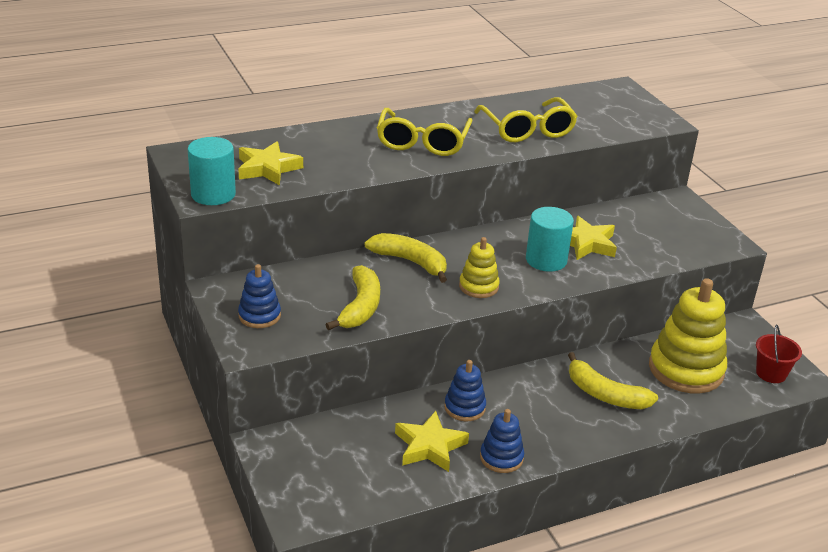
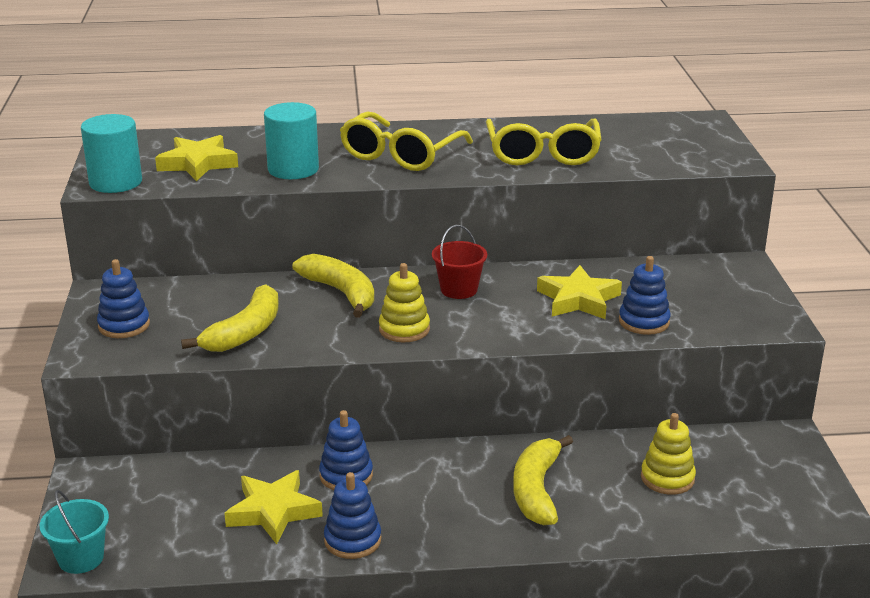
camera: 20 degrees right, 5 degrees down
turquoise cylinder [526,207,574,272] -> turquoise cylinder moved to [264,102,319,179]
yellow banana [568,352,658,409] -> yellow banana turned 45 degrees clockwise [513,435,573,525]
yellow stacking toy [649,278,727,393] -> yellow stacking toy [641,413,696,495], size x0.52
red bucket [756,325,802,383] -> red bucket moved to [432,225,487,299]
none -> turquoise bucket [40,490,109,574]
none -> blue stacking toy [619,256,671,335]

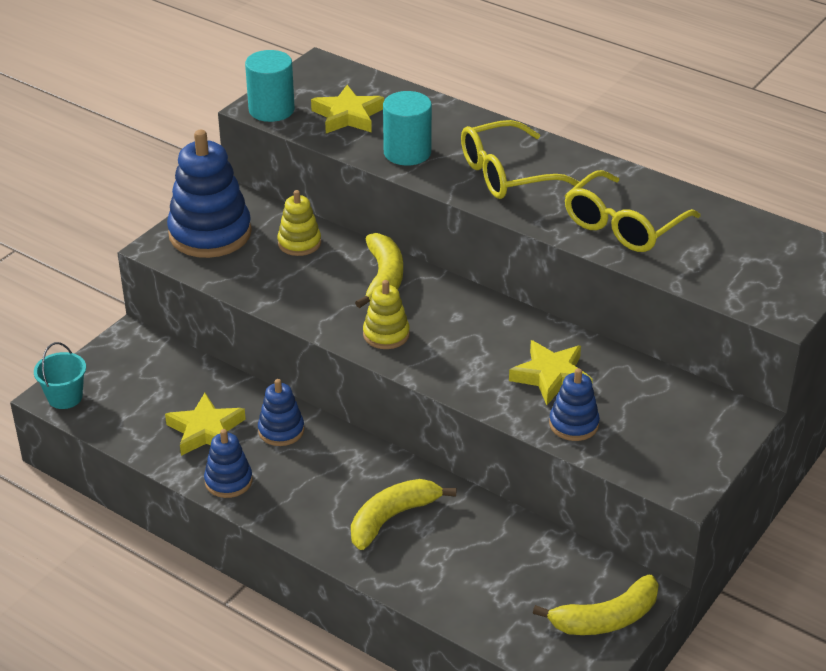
camera: 40 degrees right, 10 degrees up
blue stacking toy [97,259,150,338] -> blue stacking toy [167,130,252,258], size x1.92
yellow banana [181,284,279,352] -> yellow banana moved to [533,575,659,635]
red bucket [432,225,487,299] -> none
yellow stacking toy [641,413,696,495] -> yellow stacking toy moved to [277,190,321,256]

